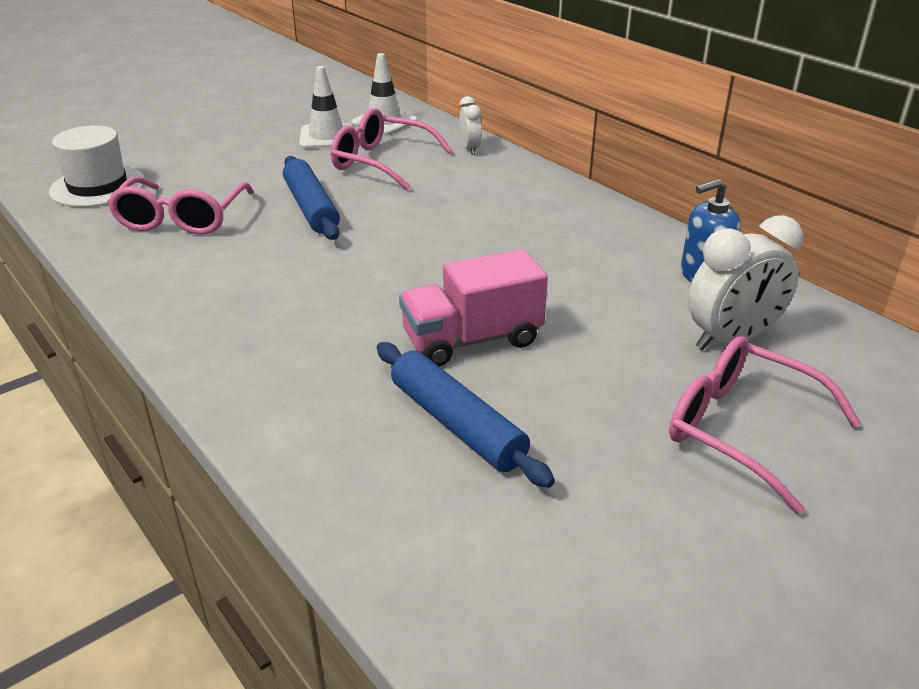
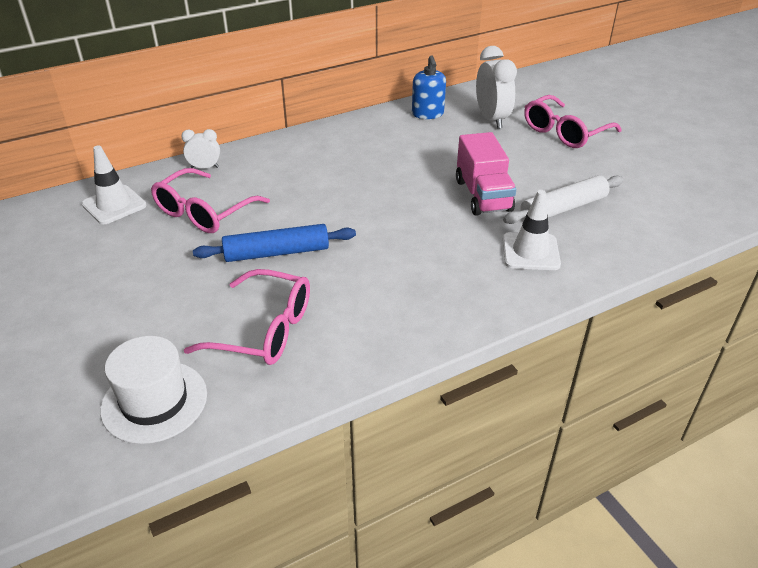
camera: 80 degrees left, 5 degrees up
white traffic cone [299,66,354,149] -> white traffic cone moved to [502,190,561,270]
blue rolling pin [377,342,555,488] -> white rolling pin [503,175,624,224]

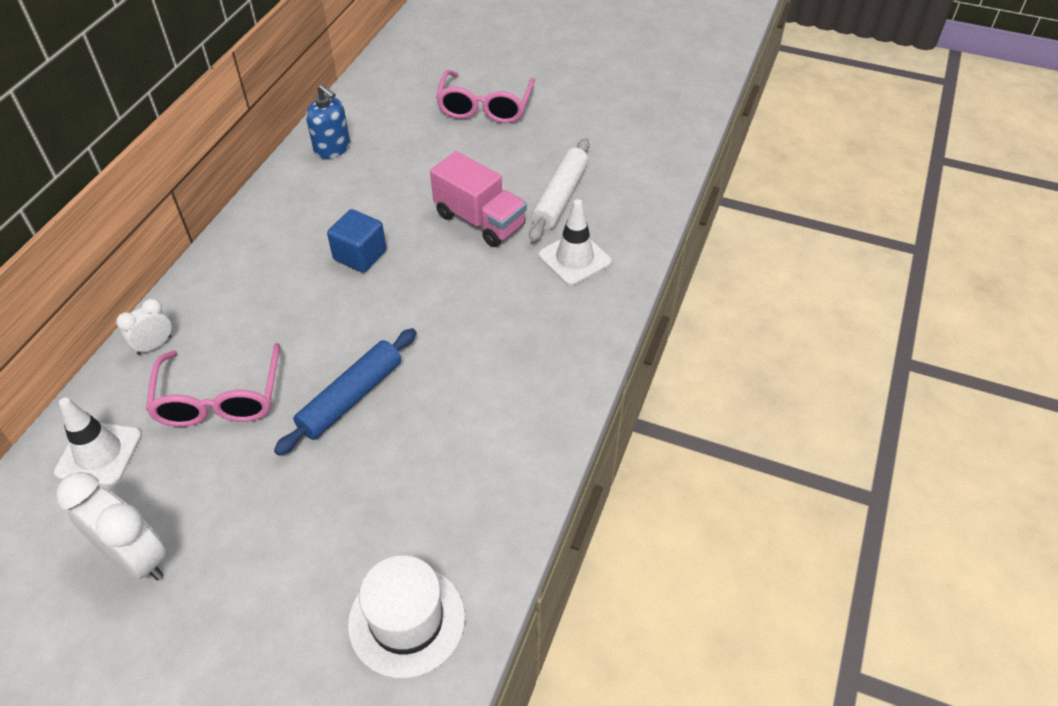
camera: 40 degrees left, 10 degrees up
pink glasses [184,269,310,365] -> none
white clock [476,46,517,129] -> white clock moved to [56,472,166,581]
none -> blue cube [327,209,387,273]

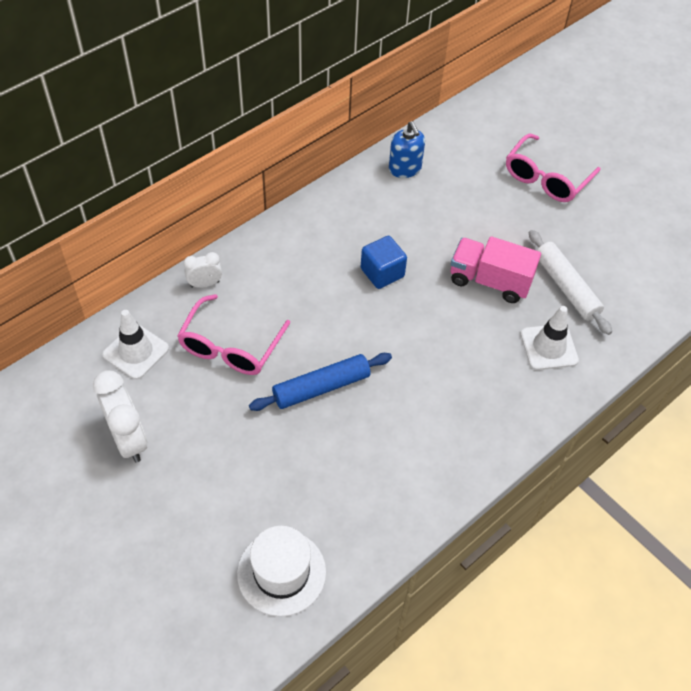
camera: 25 degrees right, 5 degrees up
pink truck [430,151,527,247] -> pink truck turned 135 degrees clockwise [450,236,541,303]
white rolling pin [529,138,590,242] -> white rolling pin turned 75 degrees counterclockwise [529,230,612,335]

